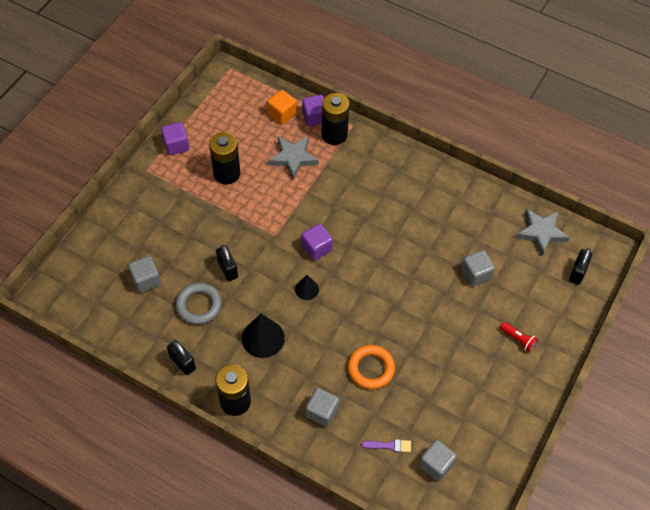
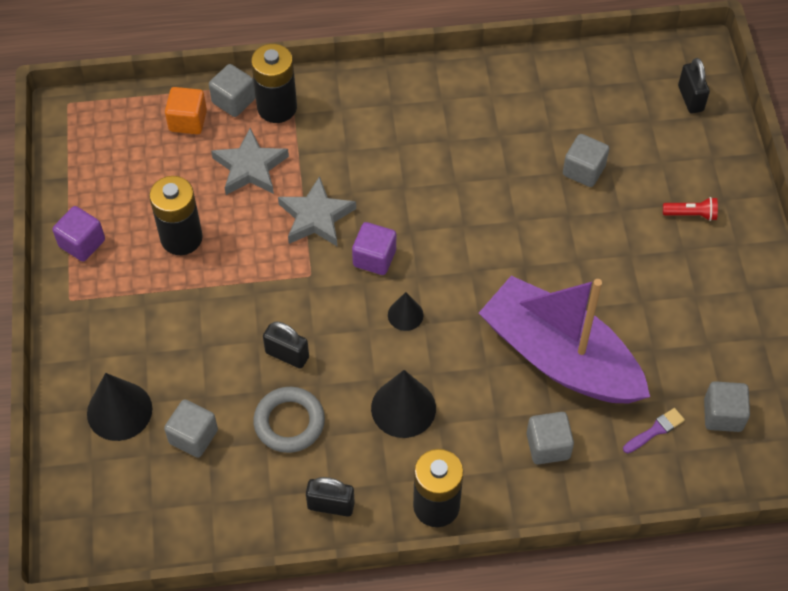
camera: 35 degrees left, 0 degrees up
purple cube [302,95,324,127] -> grey cube [209,64,256,117]
orange ring [348,345,395,389] -> purple boat [479,276,650,404]
grey star [516,209,570,256] -> grey star moved to [278,176,356,246]
none -> black cone [87,373,152,441]

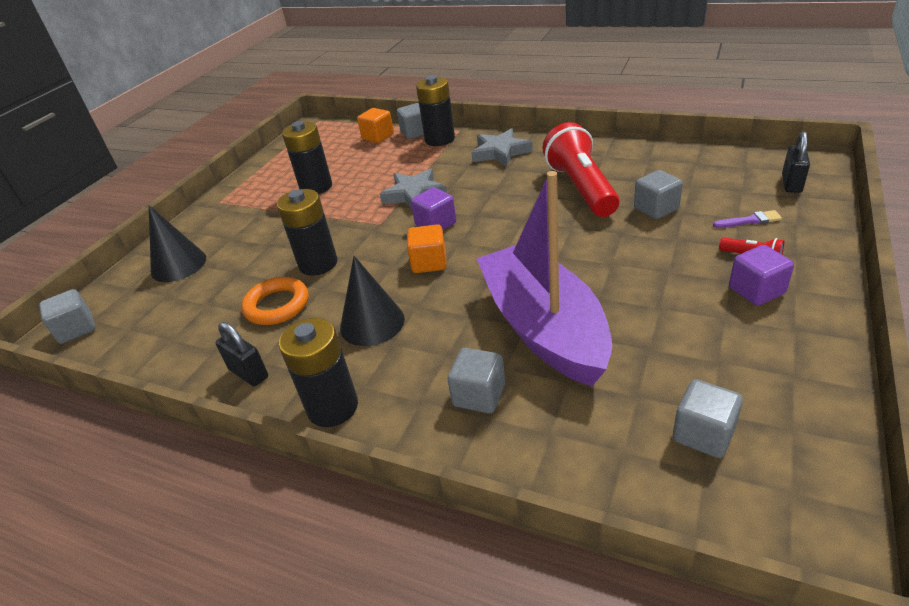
camera: 35 degrees right, 20 degrees down
purple cube [52,206,105,262] -> purple cube moved to [729,245,794,306]
grey cube [164,399,218,458] -> grey cube moved to [39,289,95,344]
grey star [211,128,289,195] -> grey star moved to [471,128,533,167]
grey ring [253,387,325,453] -> orange ring [241,277,309,325]
black padlock [263,322,309,369] -> black battery [277,189,337,276]
black cone [388,292,424,331] -> orange cube [407,225,447,273]
purple brush [623,408,685,453] -> purple brush moved to [713,210,782,228]
none -> red flashlight [542,122,620,217]

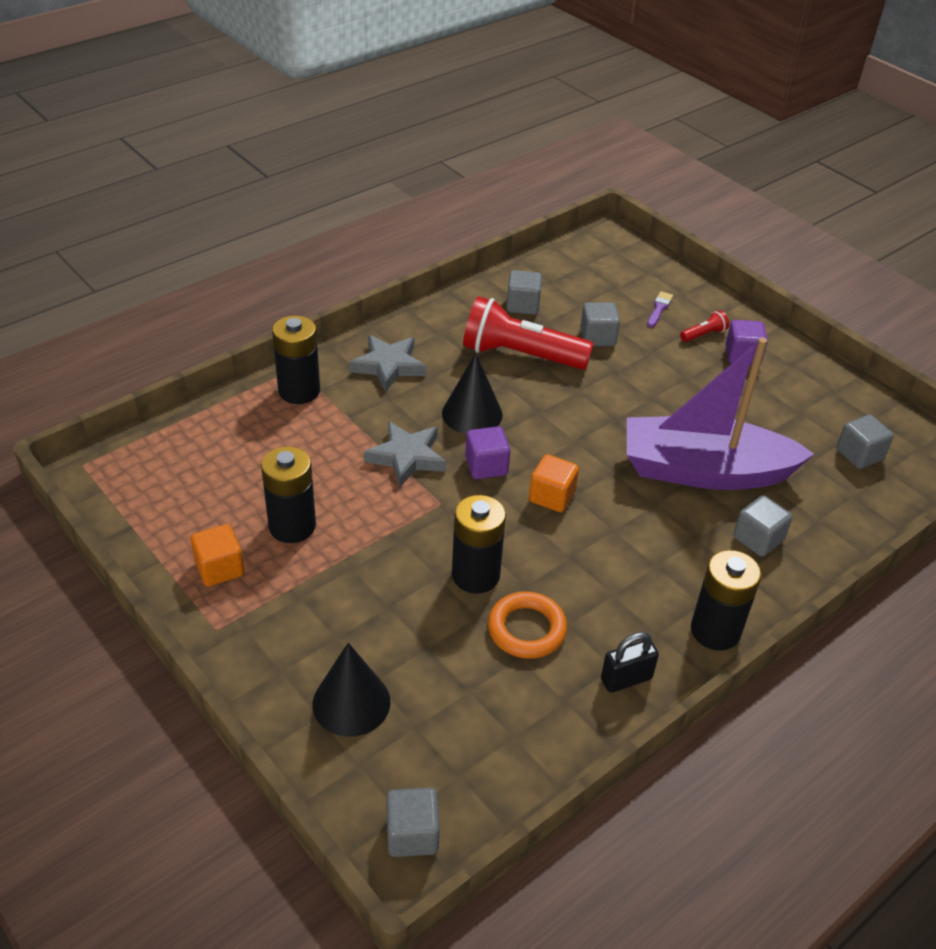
camera: 70 degrees left, 5 degrees up
black cone [340,256,405,346] -> black cone moved to [442,353,503,434]
orange cube [357,108,394,143] -> orange cube moved to [191,524,244,586]
grey cube [397,103,424,139] -> grey cube moved to [506,270,542,315]
black padlock [782,132,810,193] -> none

